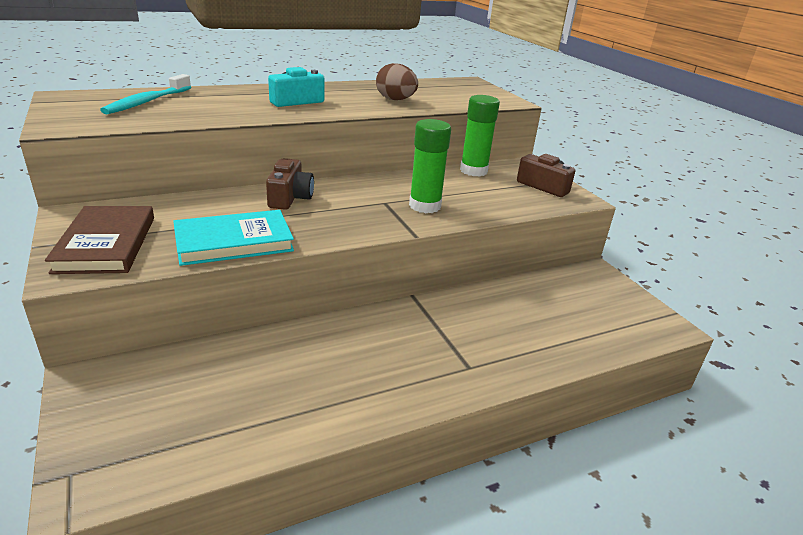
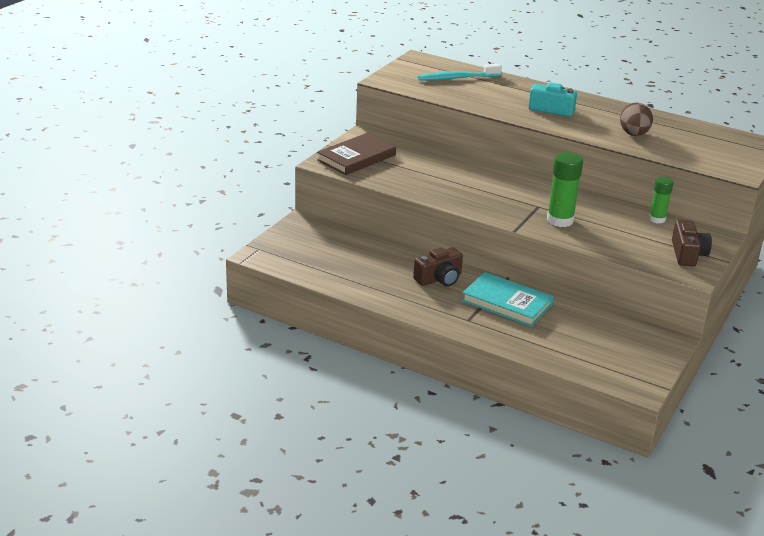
camera: 55 degrees right, 0 degrees up
turquoise book [173,210,294,266] -> turquoise book moved to [462,272,554,327]
brown camera [266,158,314,210] -> brown camera moved to [413,247,463,287]
green glue stick [460,95,500,177] -> green glue stick [649,177,674,224], size x0.64

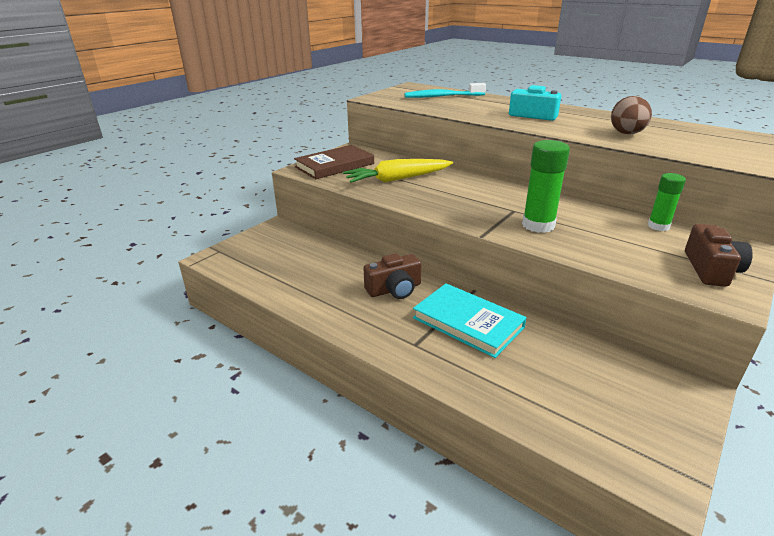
camera: 10 degrees right, 0 degrees up
none -> yellow carrot [343,159,453,183]

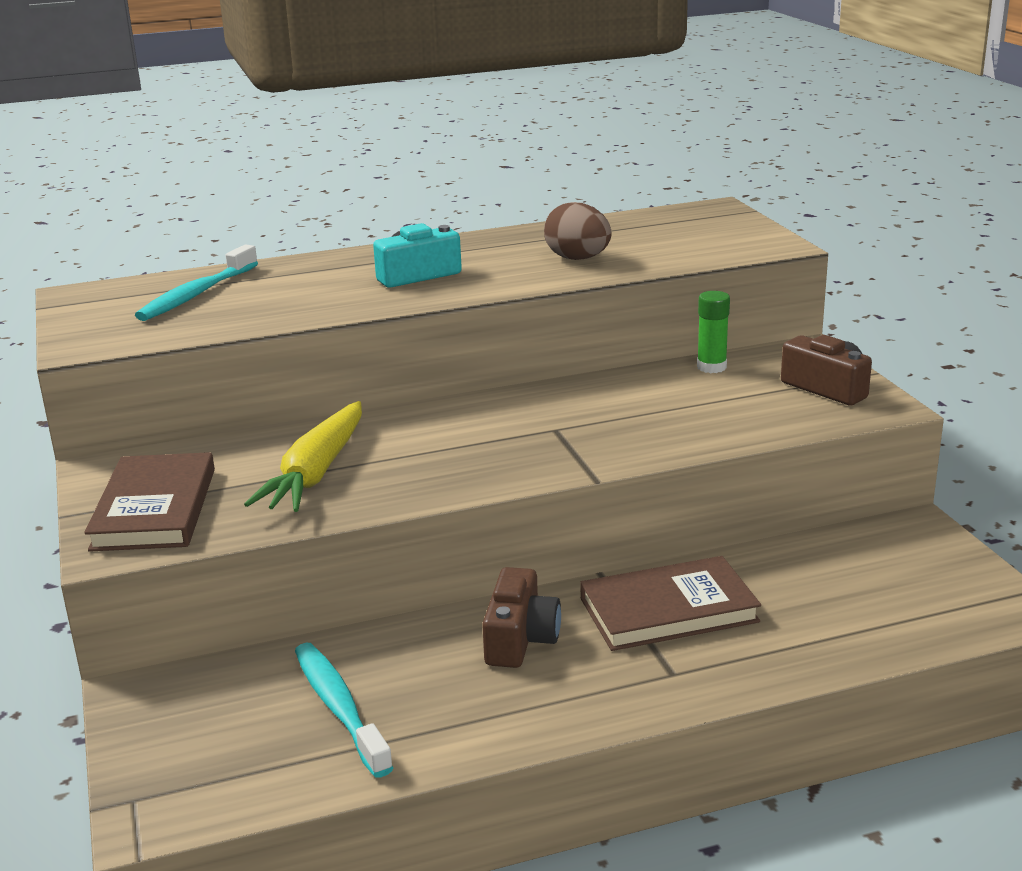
camera: 55 degrees left, 5 degrees down
turquoise book [413,283,527,358] -> brown book [580,556,761,651]
green glue stick [522,140,570,233] -> none
none -> turquoise toothbrush [295,643,393,778]

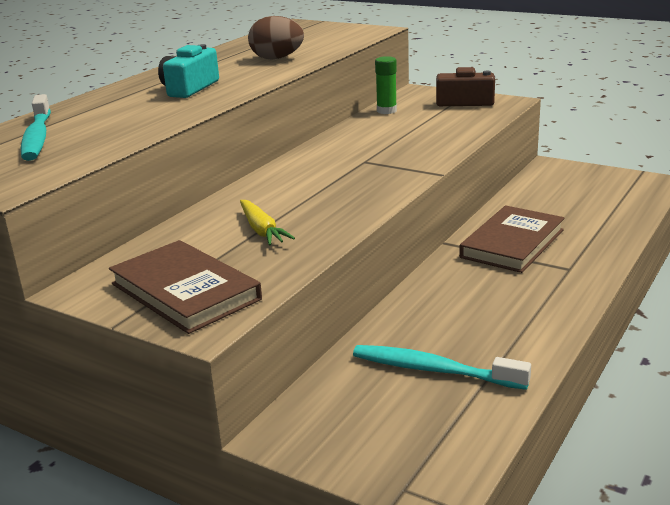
camera: 40 degrees left, 0 degrees up
yellow carrot [244,401,362,512] -> yellow carrot [240,200,295,245], size x0.60
brown camera [482,567,561,668] -> none

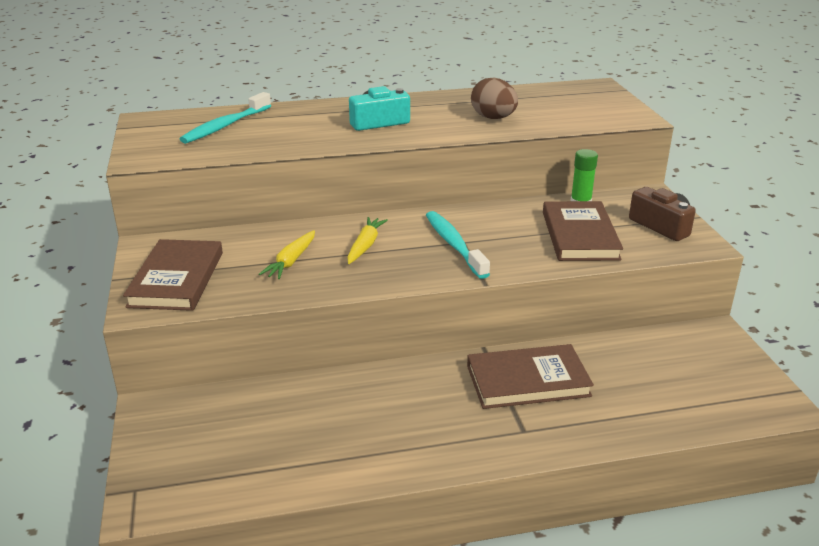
camera: 45 degrees right, 5 degrees up
turquoise toothbrush [353,345,531,390] -> turquoise toothbrush moved to [426,211,490,279]
none -> yellow carrot [347,217,388,264]
none -> brown book [543,201,623,261]

